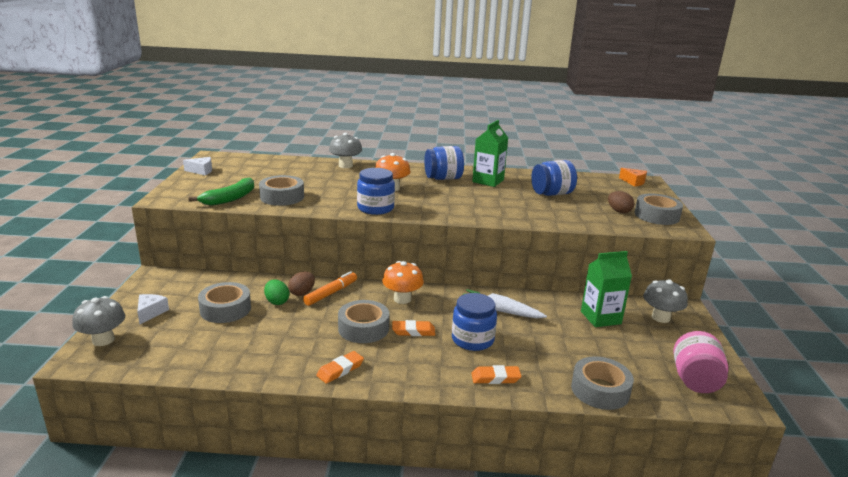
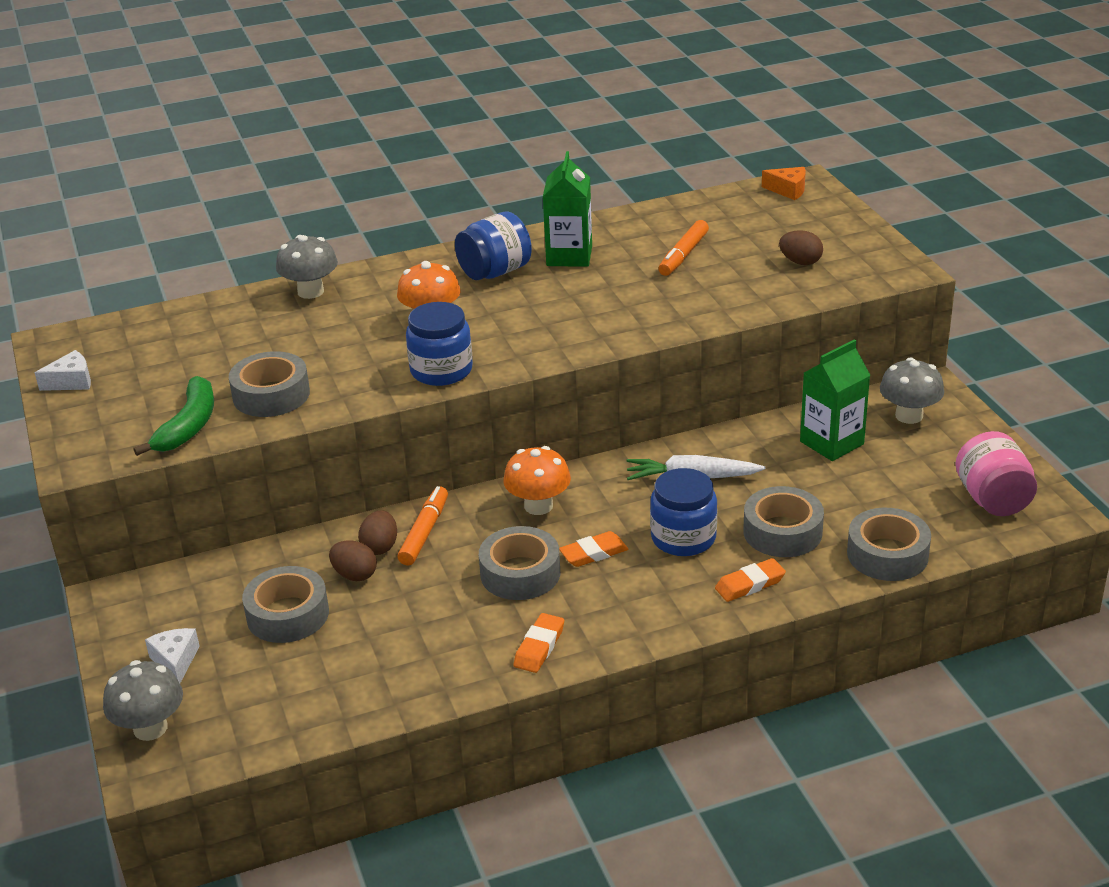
camera: 20 degrees left, 10 degrees up
green egg [264,280,289,305] -> brown egg [329,540,377,581]
blue jar [531,160,577,196] -> orange marker [658,220,709,276]
grey tape [635,193,683,225] -> grey tape moved to [743,486,824,557]

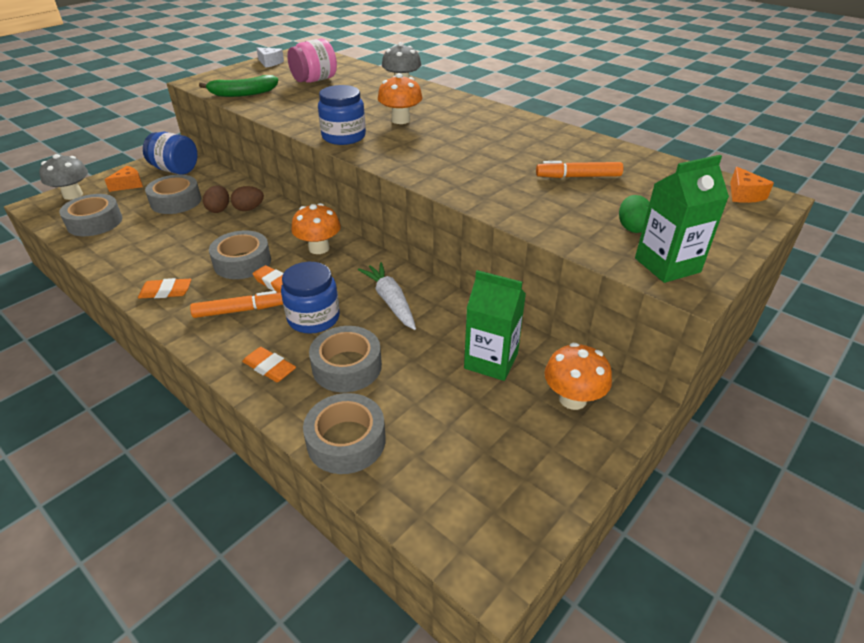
camera: 60 degrees right, 5 degrees up
white cheese [145,628,200,683] -> orange cheese [104,166,143,192]
grey tape [229,351,310,417] -> grey tape moved to [59,194,122,236]
orange marker [397,486,448,565] -> orange marker moved to [190,291,283,318]
blue jar [455,211,532,280] -> blue jar moved to [143,132,198,175]
green carton [543,151,592,267] -> green carton moved to [635,155,729,283]
brown egg [779,230,823,265] -> green egg [619,195,650,233]
grey mushroom [880,357,944,424] -> orange mushroom [545,343,612,410]
pink jar [956,431,1037,516] -> pink jar moved to [287,39,337,83]

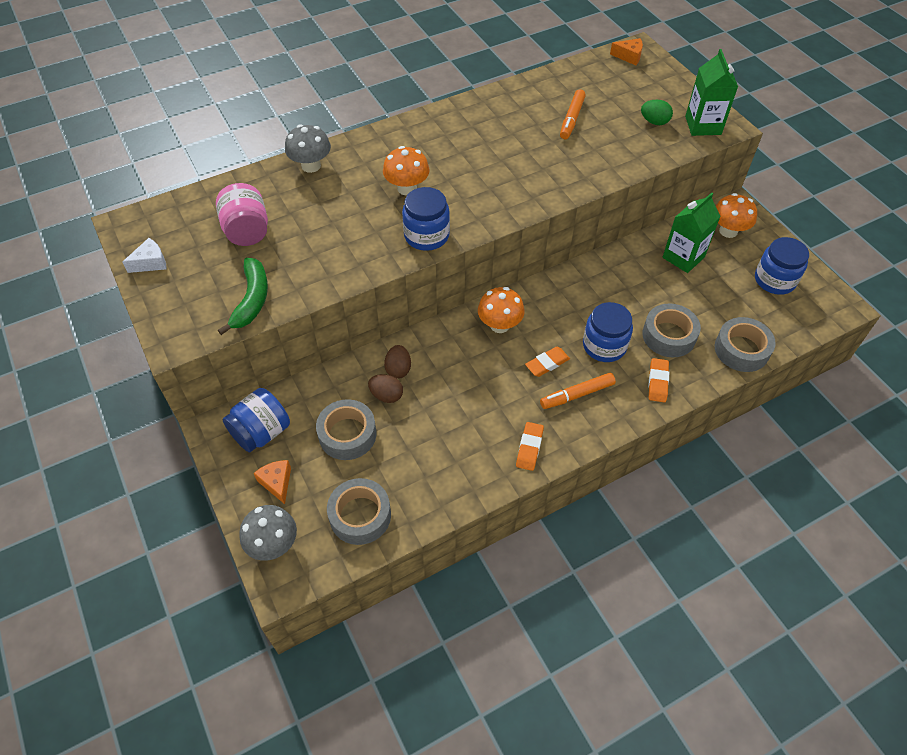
camera: 70 degrees left, 15 degrees up
orange marker [190,291,283,318] -> orange marker turned 120 degrees counterclockwise [540,373,616,409]
grey tape [209,230,271,279] -> none
orange eraser [242,347,296,382] -> orange eraser turned 45 degrees counterclockwise [648,358,669,402]
white carrot [358,262,416,330] -> none
none -> blue jar [755,237,809,295]

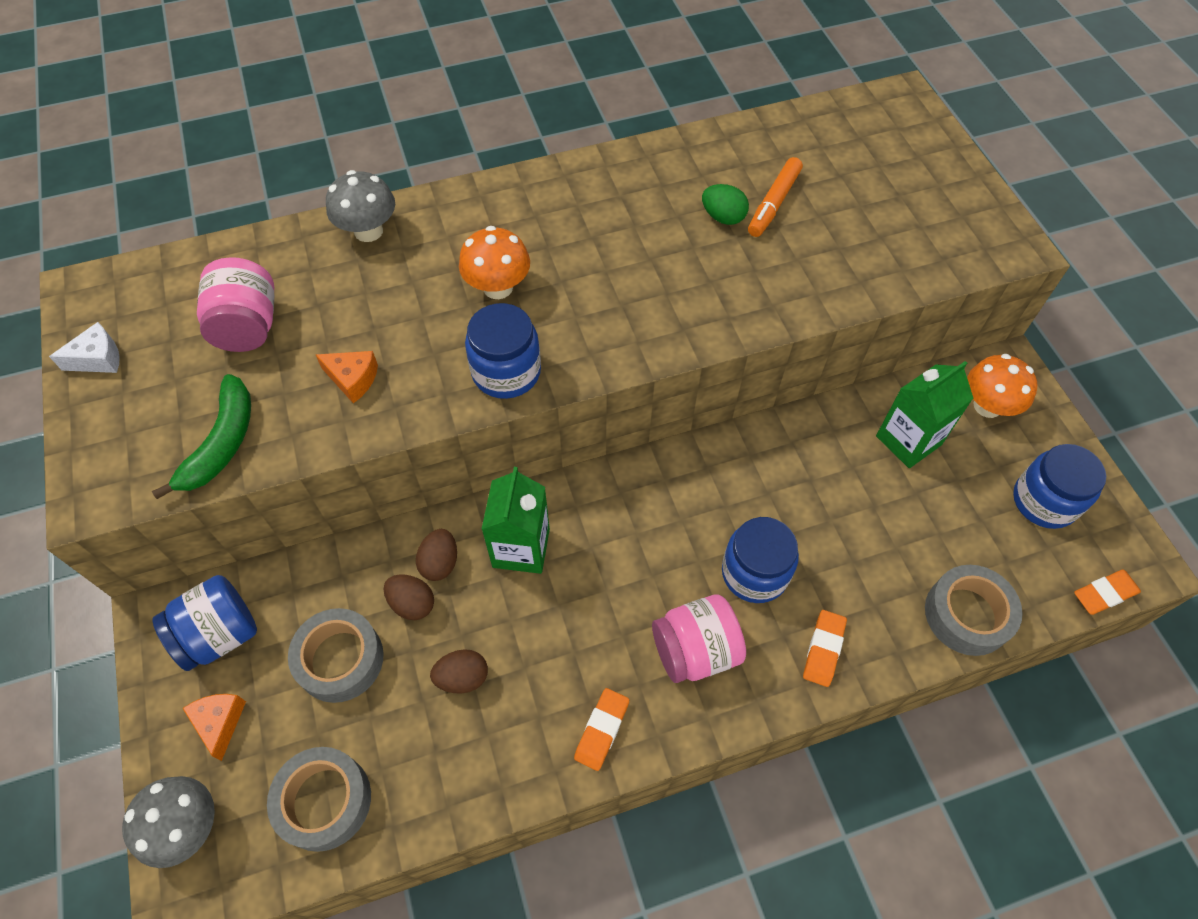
camera: 10 degrees right, 5 degrees up
orange mushroom [478,287,525,333] -> none
orange eraser [525,347,570,377] -> orange eraser moved to [1074,569,1141,615]
orange marker [540,373,616,409] -> pink jar [652,594,746,683]
orange cheese [610,38,643,65] -> orange cheese moved to [315,351,378,403]
green egg [641,100,673,125] -> green egg moved to [702,184,749,225]
grey tape [642,304,701,357] -> none
green carton [685,49,738,136] -> green carton moved to [481,467,550,574]
none -> brown egg [430,649,488,693]

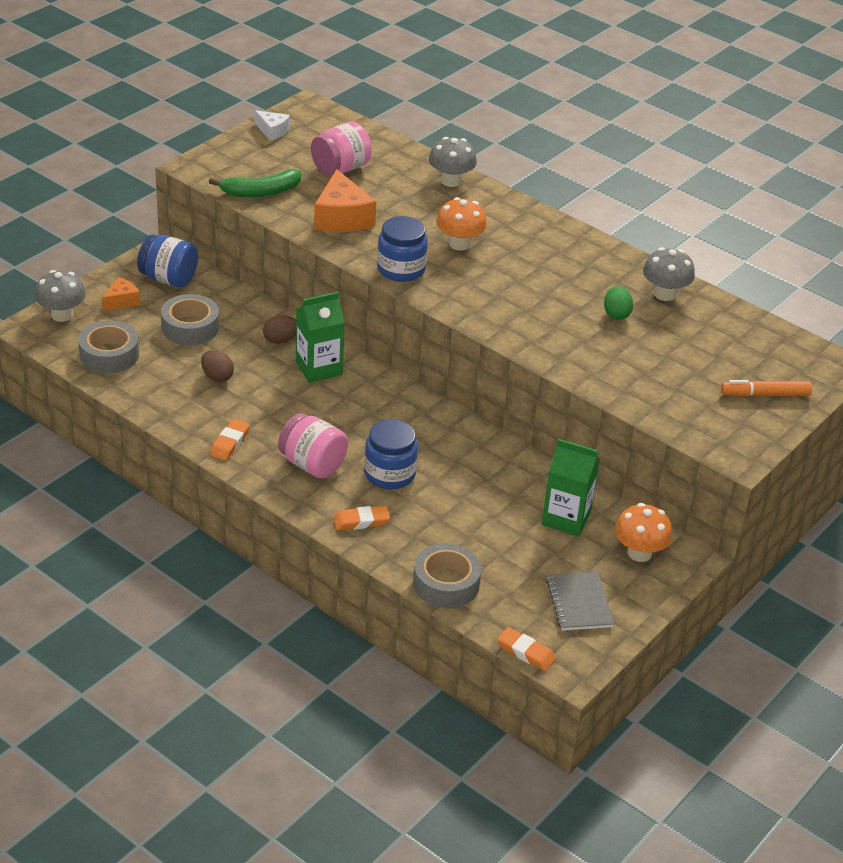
camera: 55 degrees right, 20 degrees down
orange cheese [315,351,378,403] -> orange cheese [314,169,376,232], size x1.82
brown egg [384,574,434,620] -> none
orange eraser [574,688,629,771] -> orange eraser turned 60 degrees counterclockwise [210,419,250,461]
orange marker [748,157,803,237] -> orange marker moved to [721,380,812,397]
blue jar [1013,444,1106,529] -> grey notebook [546,571,614,631]
none -> grey mushroom [643,247,695,301]

